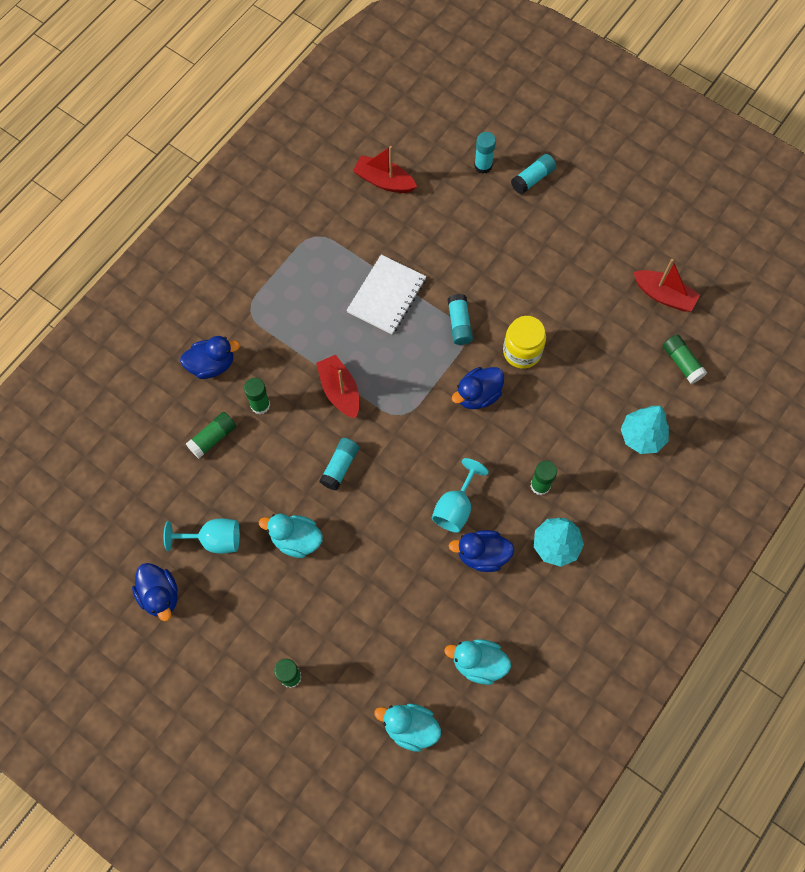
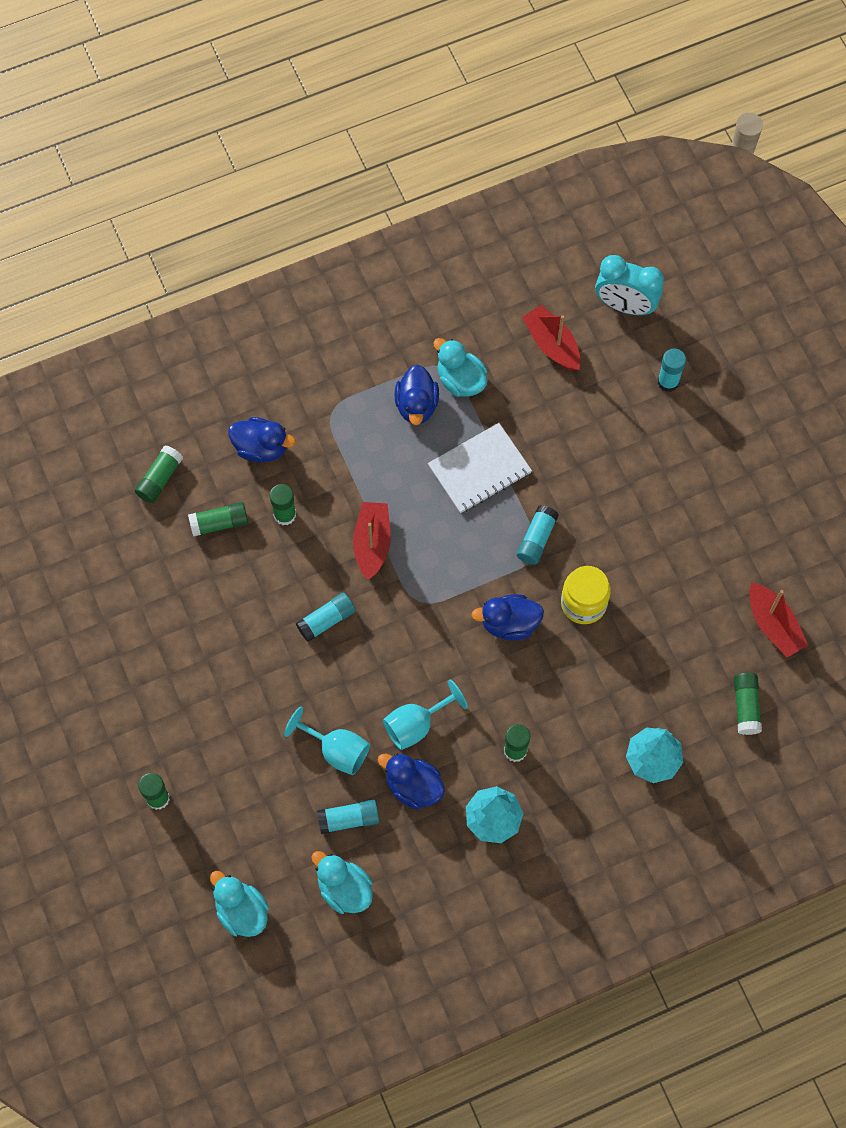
camera: 30 degrees right, 0 degrees up
blue duck [132,563,178,621] -> blue duck moved to [395,365,439,425]
turquoise goblet [164,518,240,554] -> turquoise goblet moved to [284,707,370,775]
turquoise duck [259,514,323,558] -> turquoise duck moved to [433,338,487,397]
turquoise glue stick [511,154,556,194] -> turquoise glue stick moved to [317,800,379,834]
none -> green glue stick [135,445,183,503]
none -> turquoise clock [595,255,664,315]

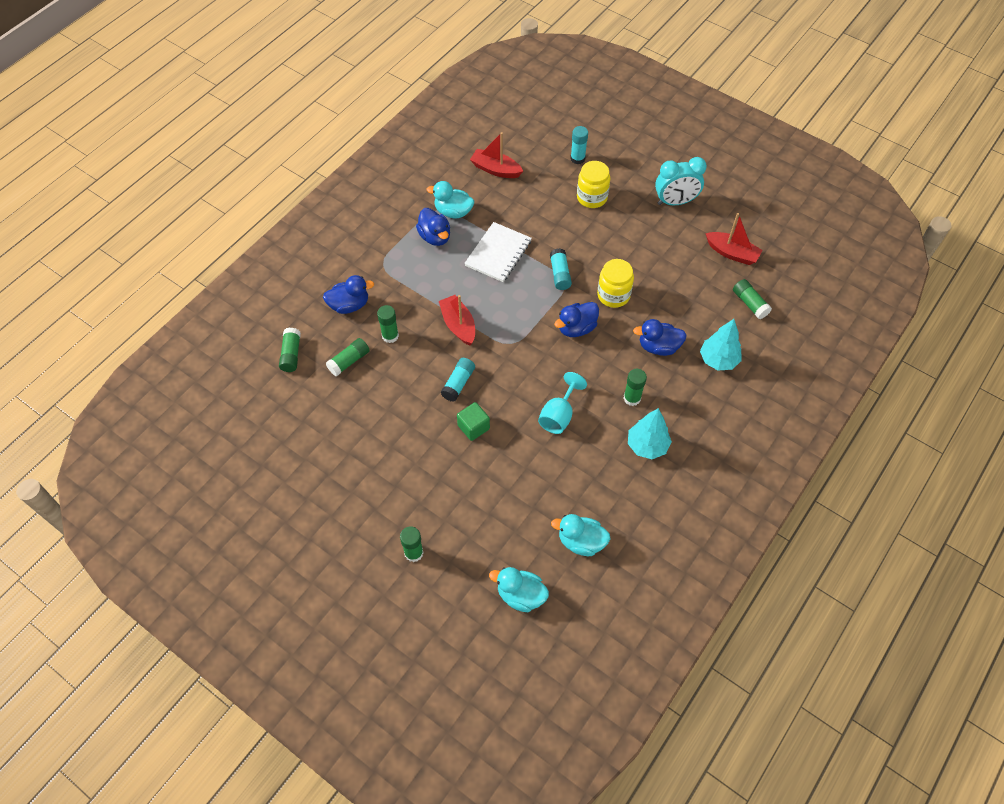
camera: 30 degrees left, 10 degrees down
turquoise goblet [284,707,370,775] -> none
turquoise glue stick [317,800,379,834] -> none
blue duck [378,753,445,810] -> blue duck moved to [633,319,687,356]
turquoise clock [595,255,664,315] -> turquoise clock moved to [655,157,707,205]
none -> green cube [457,402,490,441]
none -> yellow jar [577,161,610,208]

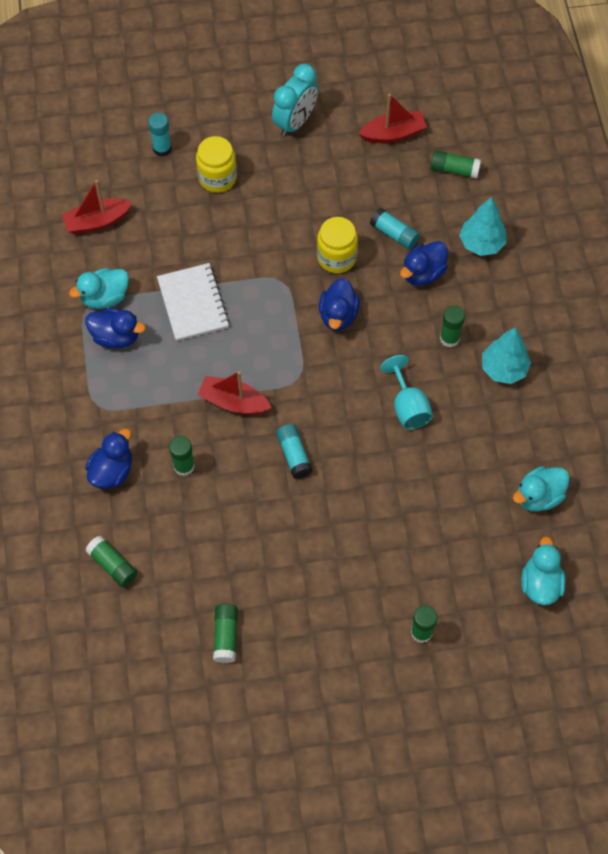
camera: 45 degrees left, 5 degrees up
green glue stick [326,338,370,376] -> green glue stick moved to [213,604,238,663]
green cube [457,402,490,441] -> none
turquoise duck [489,567,549,612] -> turquoise duck turned 120 degrees clockwise [521,536,566,605]
turquoise glue stick [550,248,572,290] -> turquoise glue stick moved to [370,208,420,250]

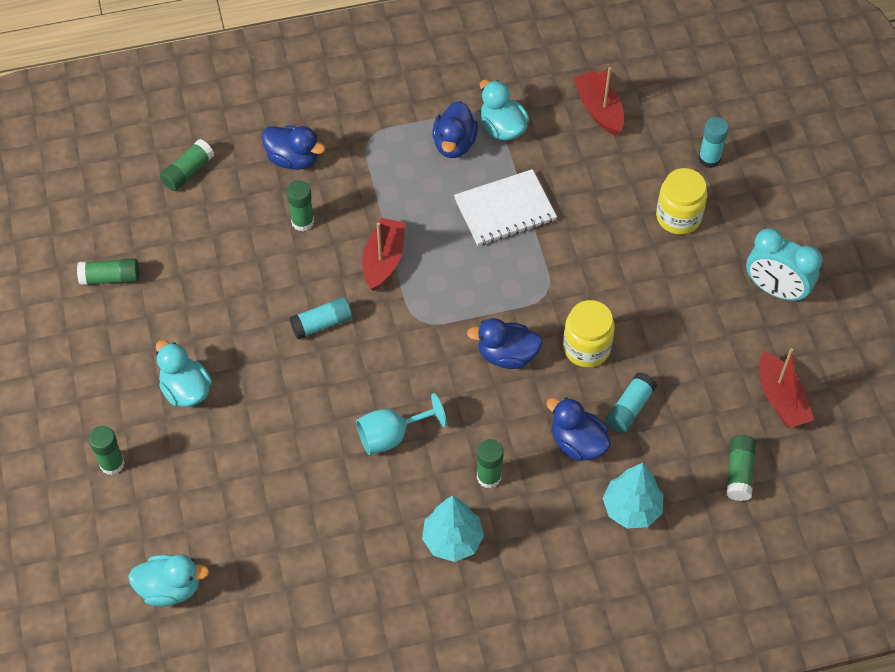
camera: 85 degrees right, 5 degrees down
turquoise duck [513,466,570,512] -> turquoise duck moved to [156,340,212,407]

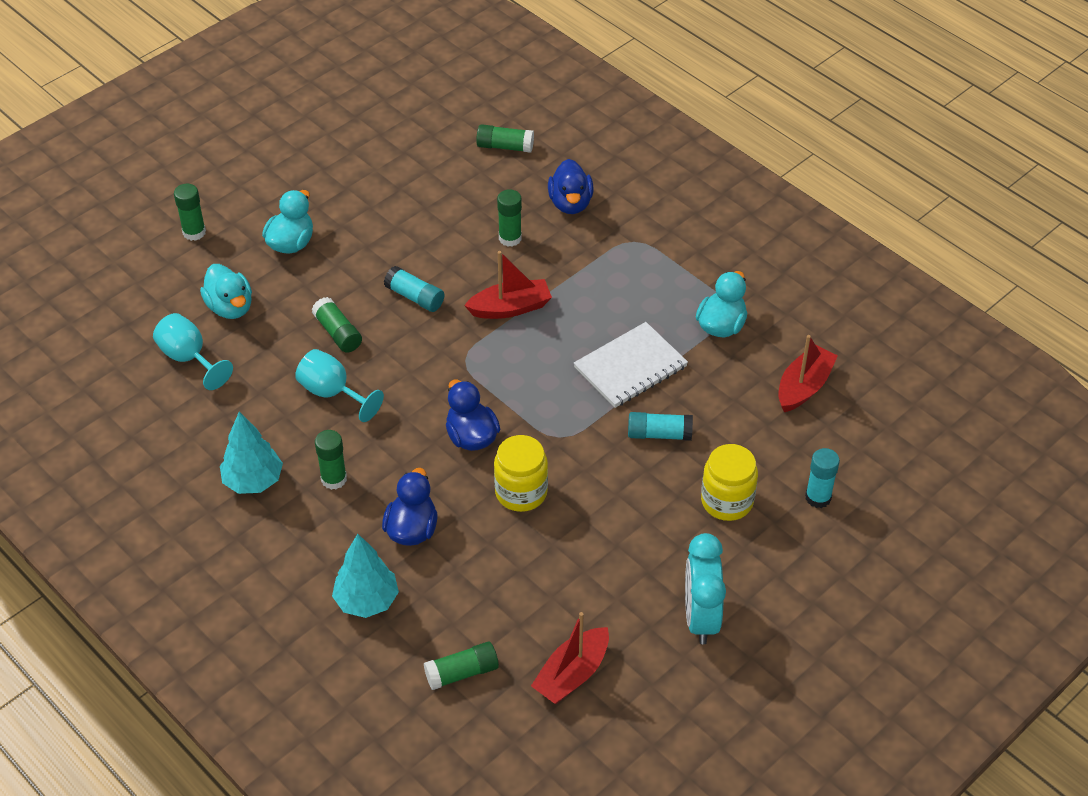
camera: 60 degrees right, 10 degrees down
green glue stick [77,258,139,285] -> green glue stick moved to [312,297,362,353]
turquoise duck [128,554,209,606] -> turquoise duck moved to [200,264,252,319]
blue duck [432,101,478,158] -> none
white notebook [454,169,557,246] -> white notebook turned 75 degrees counterclockwise [574,322,688,408]
turquoise glue stick [606,372,657,433] -> turquoise glue stick moved to [628,412,693,441]
none -> turquoise goblet [153,313,233,390]

